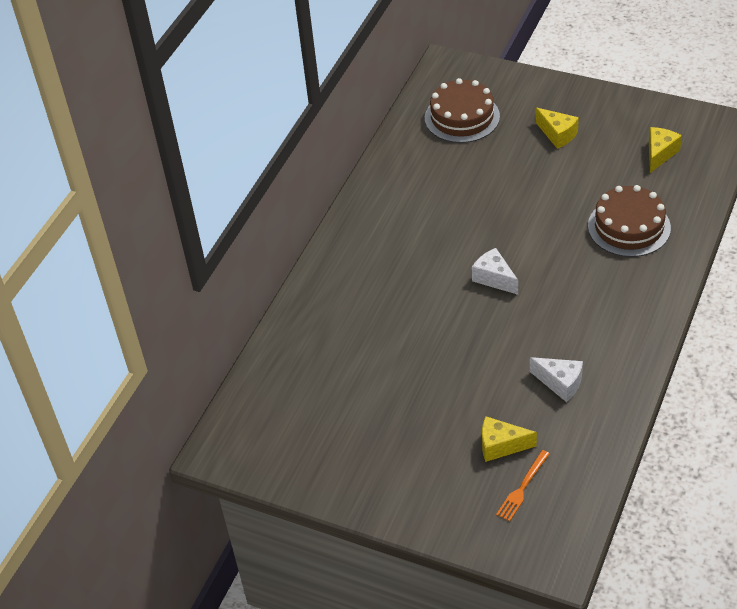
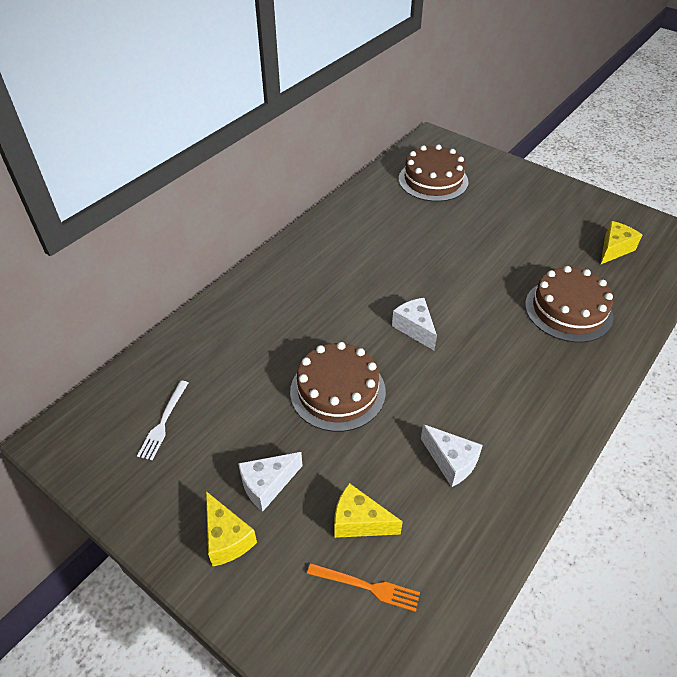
camera: 10 degrees right, 0 degrees up
orange fork [496,450,550,521] -> orange fork turned 120 degrees counterclockwise [307,563,420,612]
yellow cheese [535,108,579,149] -> yellow cheese moved to [206,491,257,566]
none -> white fork [137,381,188,460]
none -> white cheese [238,452,302,512]
none -> brown cake [290,342,386,432]

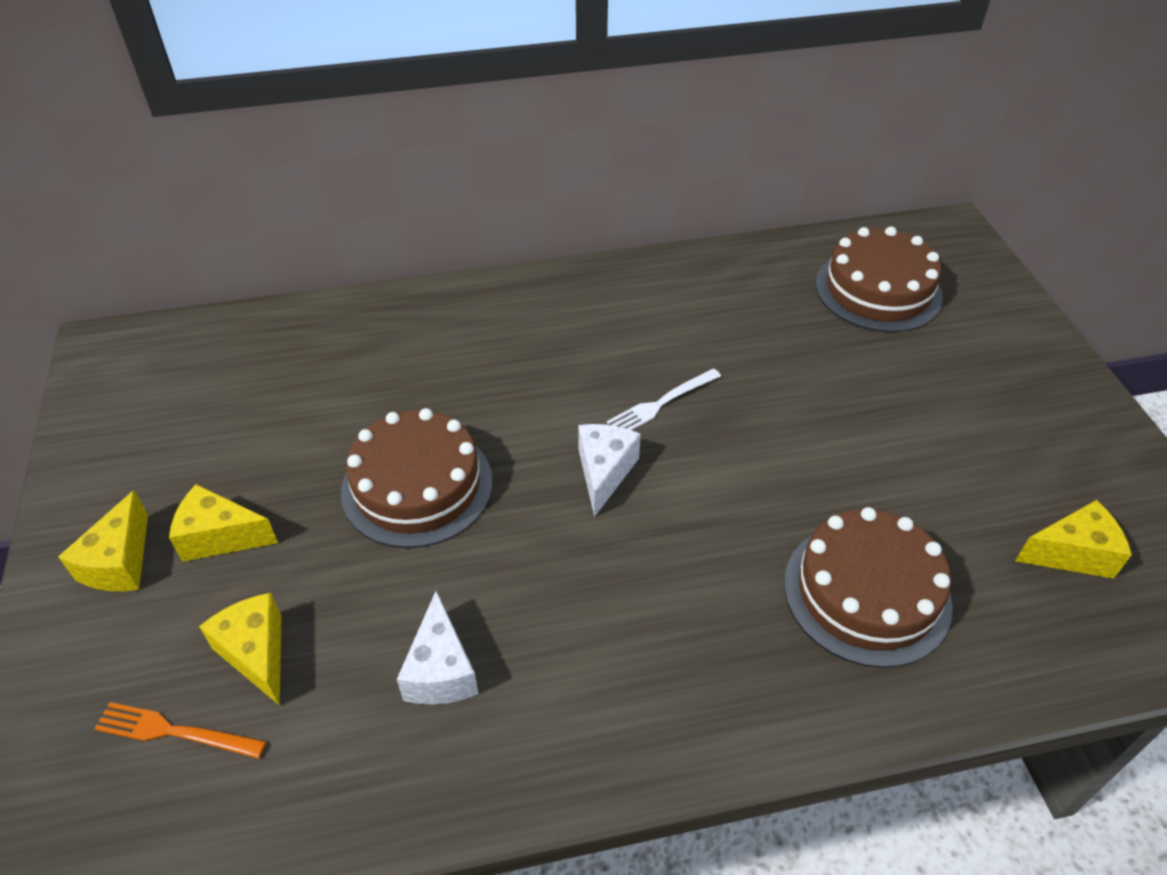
camera: 40 degrees right, 0 degrees up
white fork [137,381,188,460] -> white fork moved to [607,368,721,430]
white cheese [238,452,302,512] -> yellow cheese [169,484,278,562]
orange fork [307,563,420,612] -> orange fork turned 135 degrees clockwise [94,702,266,759]

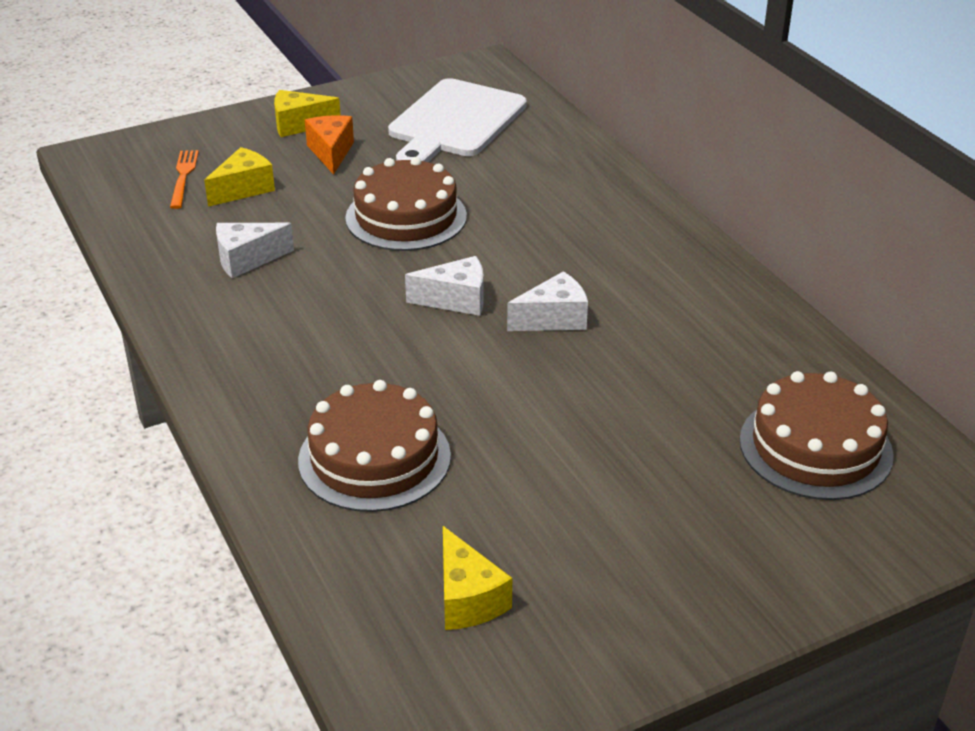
camera: 75 degrees right, 10 degrees down
yellow cheese [169,484,278,562] -> orange cheese [305,115,354,175]
white fork [607,368,721,430] -> white cheese [507,271,588,331]
none -> white cutting board [388,78,527,162]

